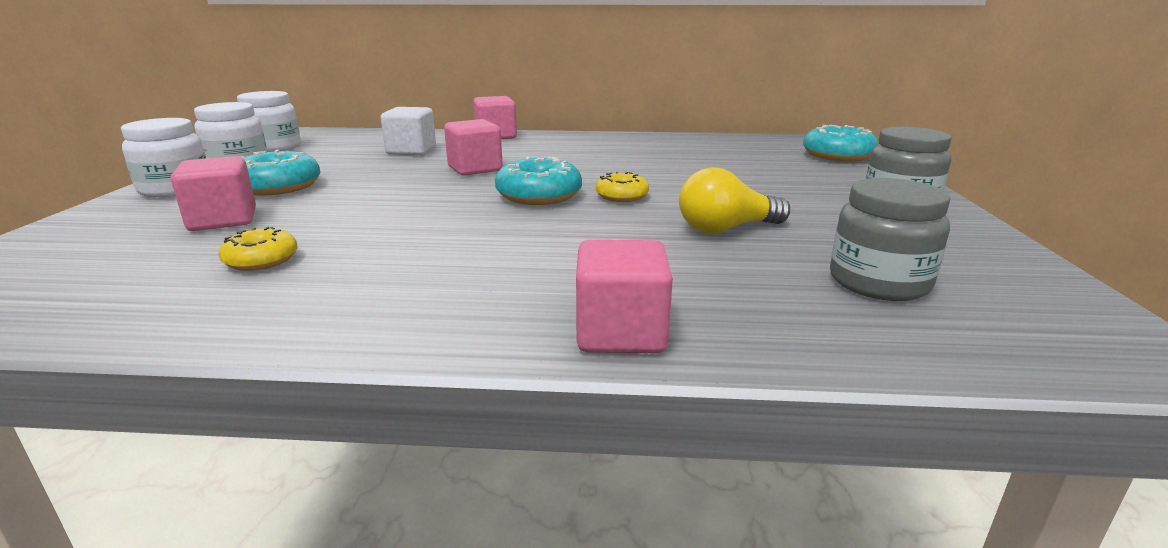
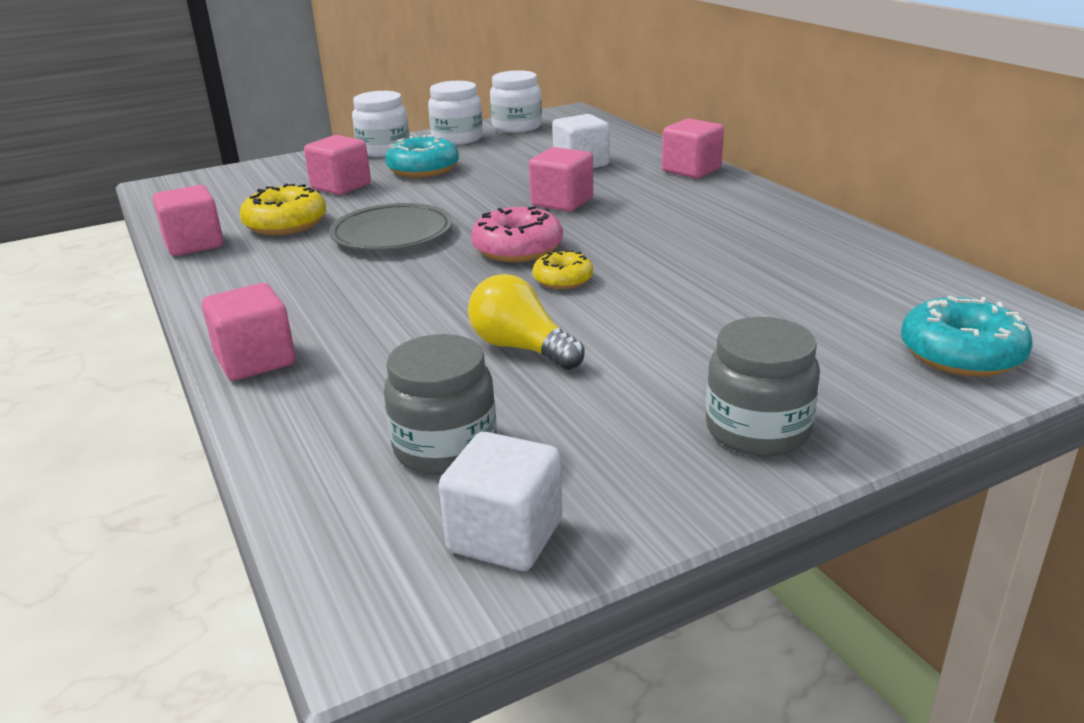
camera: 60 degrees right, 5 degrees up
yellow donut [219,227,297,271] -> yellow donut [240,183,327,235], size x1.63
turquoise donut [495,157,582,205] -> pink donut [471,206,563,262]
none -> pink cube [153,185,224,256]
none -> grey plate [329,203,452,251]
none -> white cube [439,432,563,571]

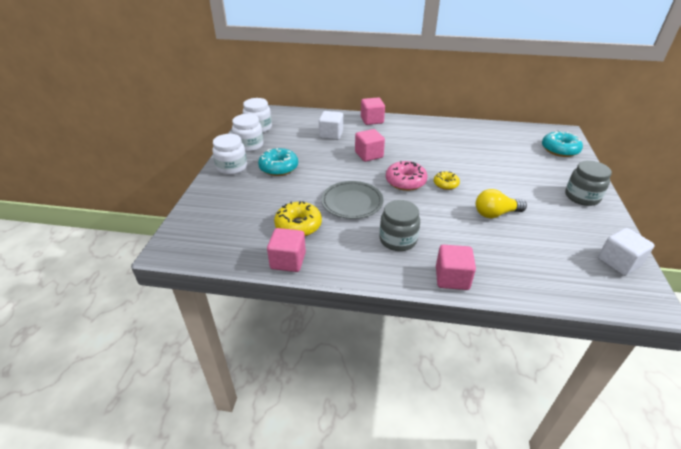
camera: 55 degrees left, 10 degrees up
pink cube [304,135,371,195] -> none
grey jar [384,334,497,475] -> grey jar moved to [379,200,420,251]

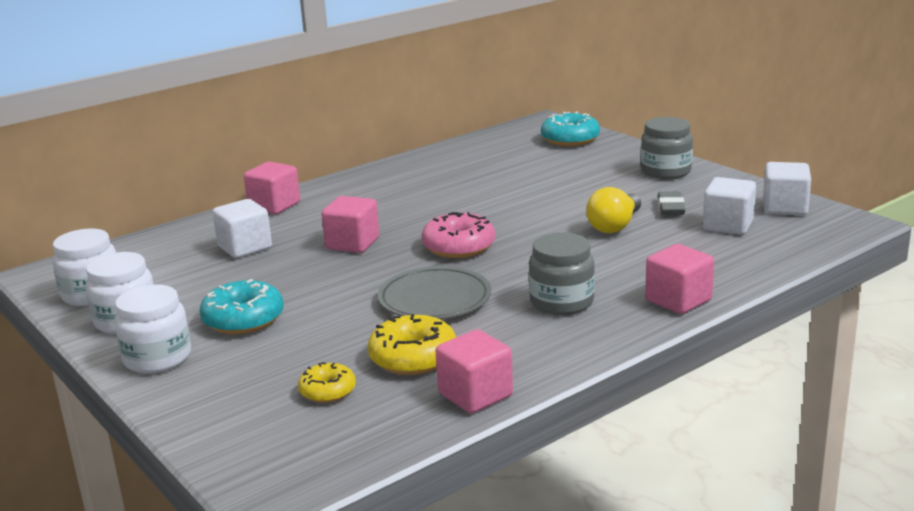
camera: 45 degrees left, 15 degrees down
yellow donut [434,171,460,190] -> yellow donut moved to [298,362,356,403]
none -> grey eraser [657,191,685,215]
none -> white cube [703,177,756,235]

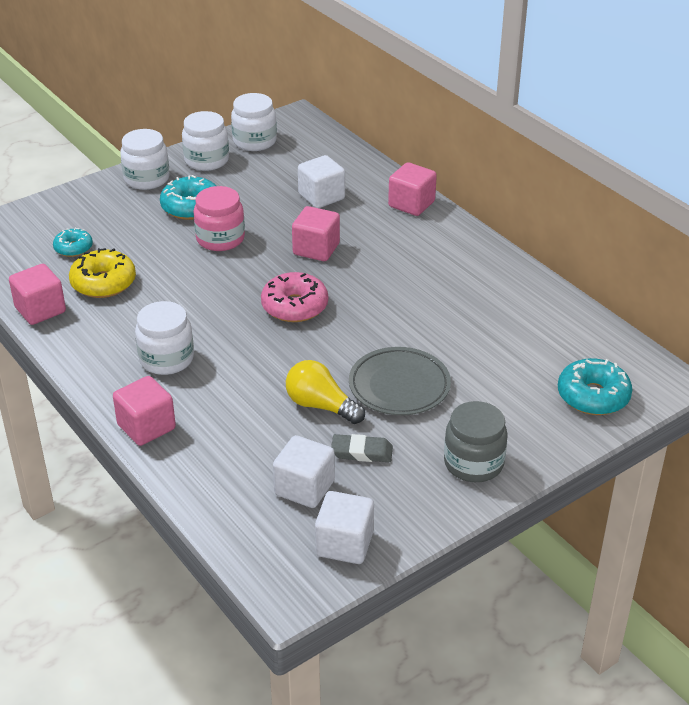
camera: 90 degrees right, 15 degrees up
yellow donut [298,362,356,403] -> turquoise donut [53,228,93,257]
grey plate [378,266,491,319] -> grey plate moved to [349,347,451,415]
grey jar [529,233,595,315] -> white jar [135,301,194,375]
none -> pink jar [194,186,245,251]

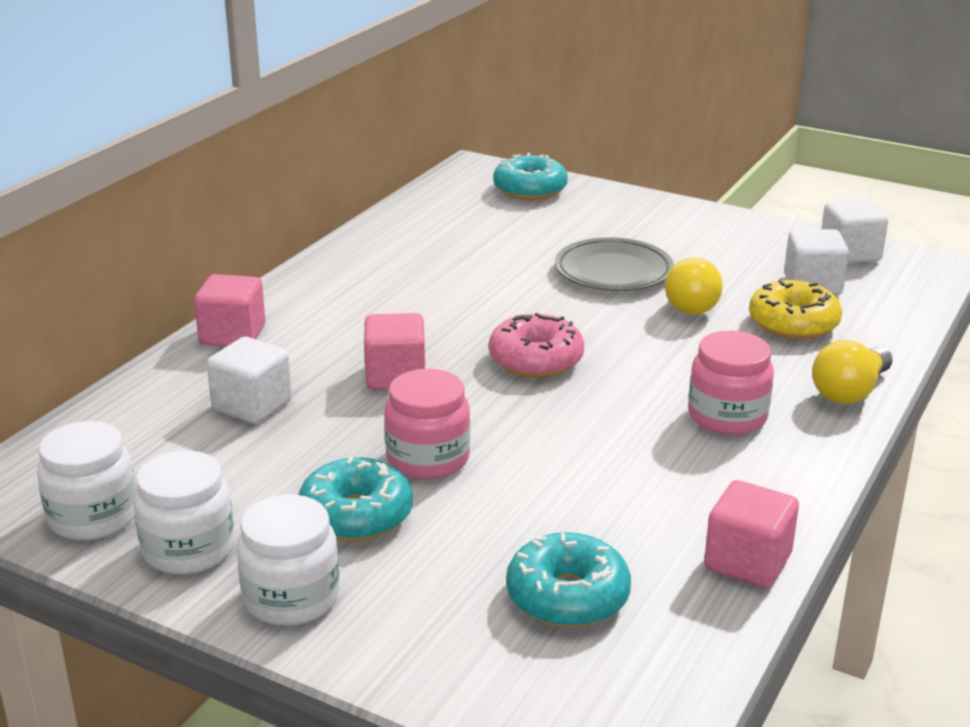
camera: 115 degrees left, 10 degrees down
turquoise donut [53,228,93,257] -> turquoise donut [506,532,631,628], size x1.63
yellow donut [69,248,136,298] -> yellow donut moved to [749,280,842,339]
pink cube [113,376,176,446] -> yellow light bulb [812,340,893,404]
white jar [135,301,194,375] -> pink jar [688,331,774,435]
grey eraser [331,434,393,462] -> none
grey jar [444,401,508,482] -> none

